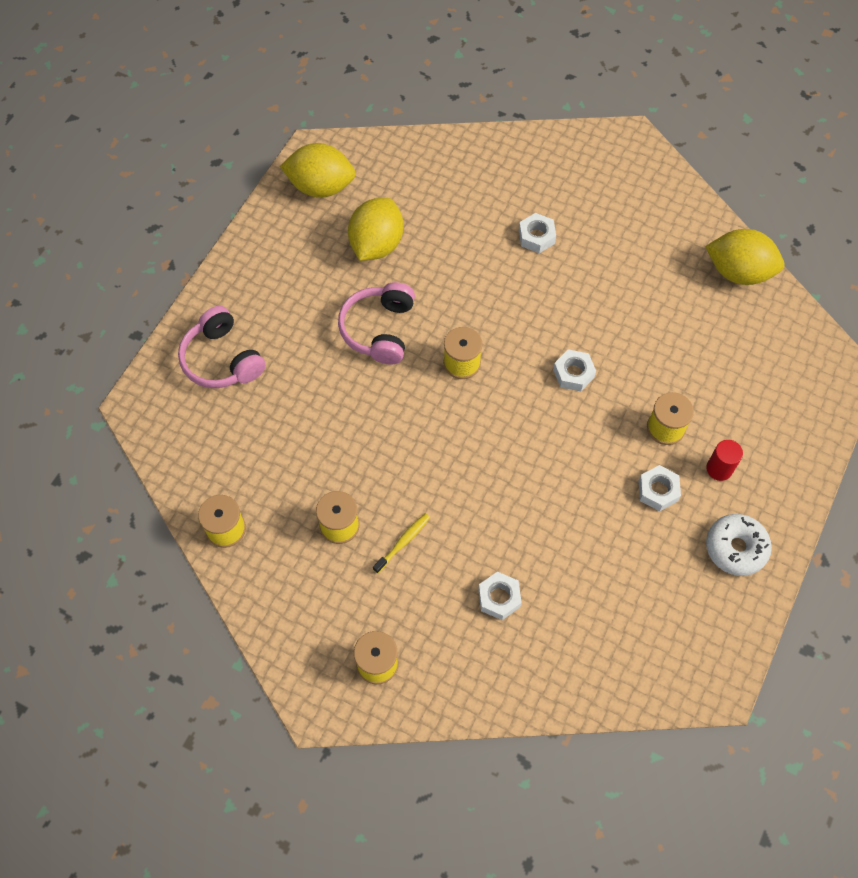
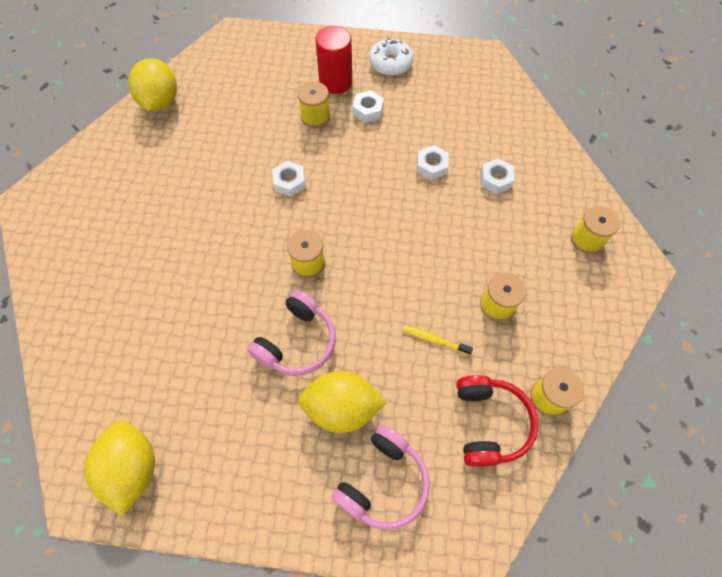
camera: 110 degrees left, 0 degrees up
pink headphones [338,282,415,365] -> pink headphones turned 45 degrees counterclockwise [247,290,336,376]
yellow lemon [348,198,403,261] -> yellow lemon moved to [298,371,386,433]
yellow toothbrush [373,513,430,574] -> yellow toothbrush moved to [402,325,473,355]
white nut [519,213,556,253] -> white nut moved to [417,145,449,181]
red cylinder [706,440,743,481] -> red cylinder [315,26,352,94], size x1.71
none -> red headphones [456,375,538,467]

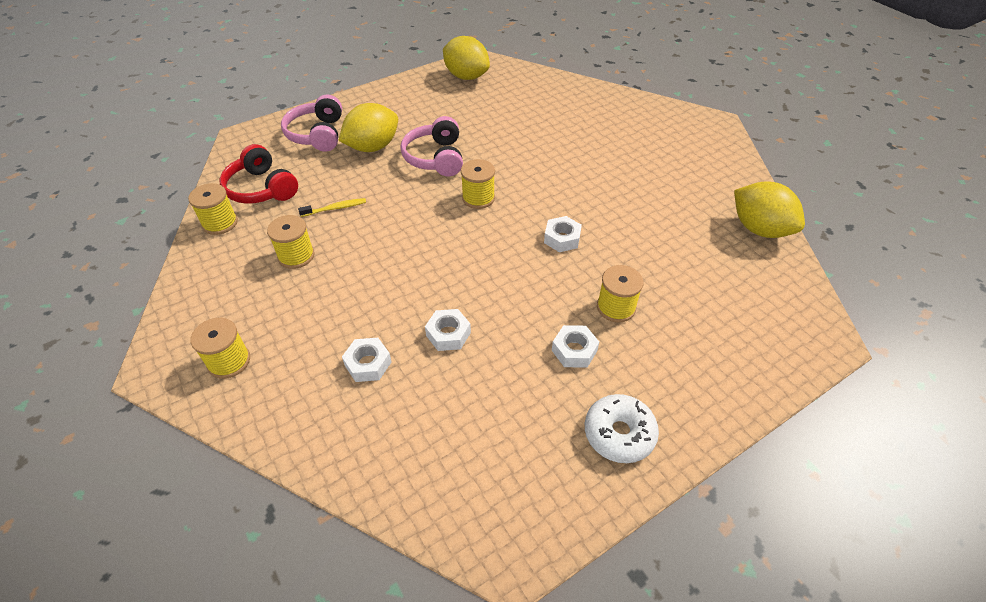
camera: 140 degrees right, 15 degrees down
red cylinder [315,26,352,94] -> none

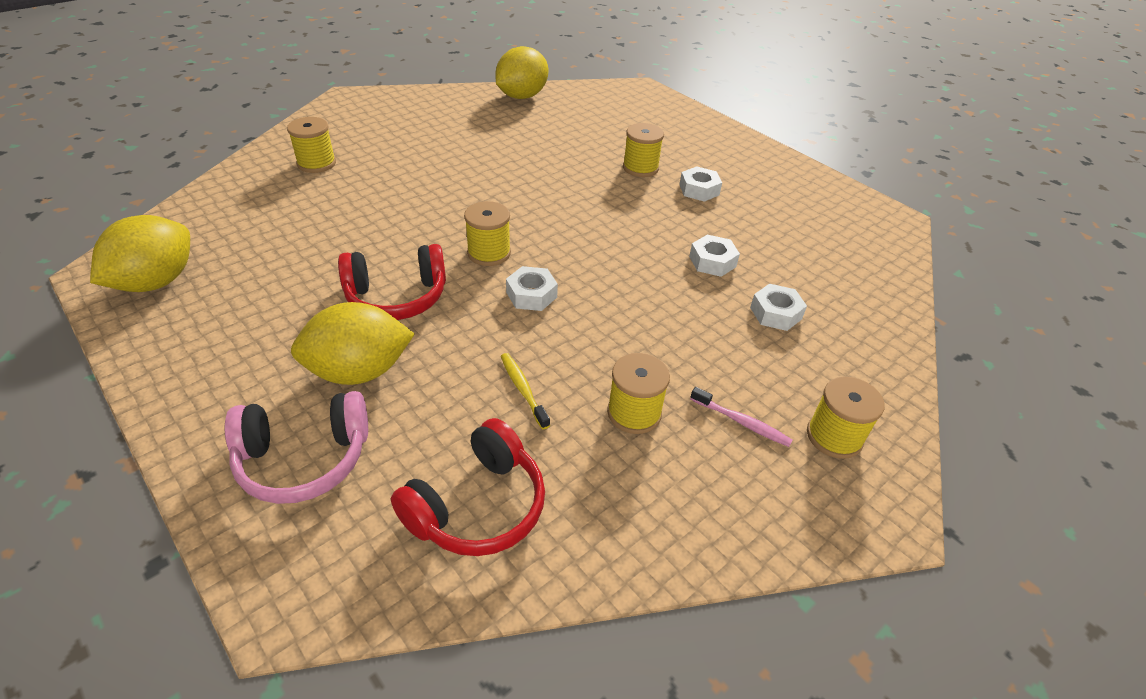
camera: 100 degrees left, 5 degrees down
yellow spool [188,183,238,235] -> yellow spool moved to [287,117,336,173]
yellow lemon [338,103,398,152] -> yellow lemon turned 60 degrees counterclockwise [291,302,415,385]
pink headphones [401,116,463,176] -> red headphones [338,244,446,320]
white nut [544,216,582,252] -> white nut moved to [506,266,558,311]
white donut [585,394,659,463] -> none
none -> pink toothbrush [690,387,792,447]

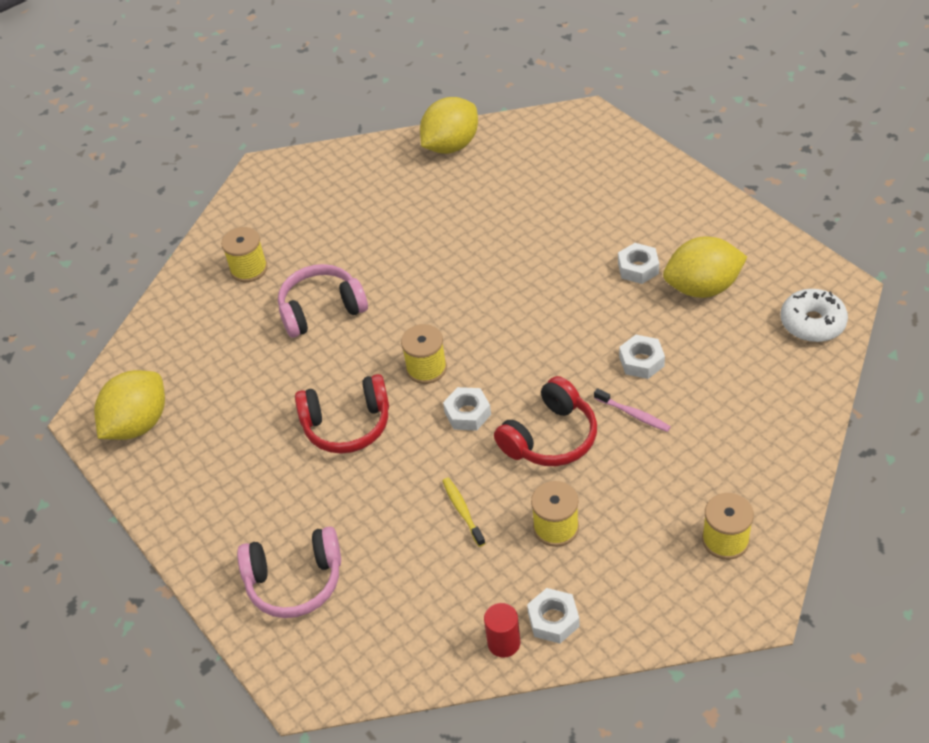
camera: 10 degrees right, 5 degrees up
yellow lemon [291,302,415,385] -> yellow lemon moved to [663,237,747,298]
red headphones [391,418,545,556] -> red headphones moved to [494,376,597,466]
yellow spool [623,123,664,177] -> none
pink toothbrush [690,387,792,447] -> pink toothbrush moved to [594,388,671,432]
white nut [750,284,807,331] -> white nut moved to [527,588,580,643]
none -> pink headphones [278,264,368,338]
none -> red cylinder [484,603,520,658]
none -> white donut [781,289,848,342]

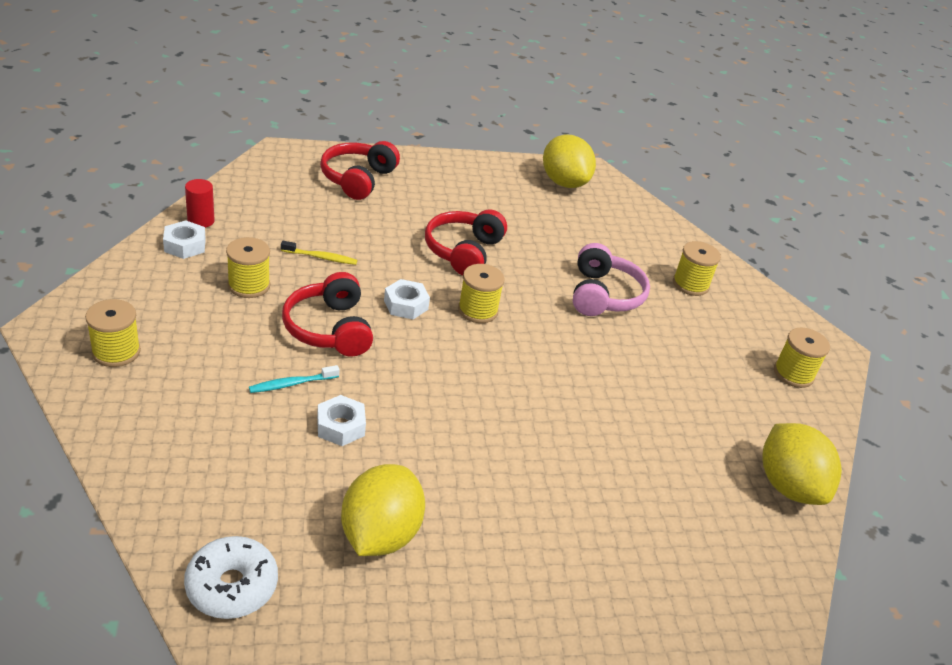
camera: 110 degrees right, 10 degrees down
pink headphones [237,526,341,618] -> red headphones [320,141,400,200]
pink toothbrush [594,388,671,432] -> turquoise toothbrush [249,365,340,393]
white nut [618,243,659,284] -> none
none -> yellow spool [774,327,830,388]

